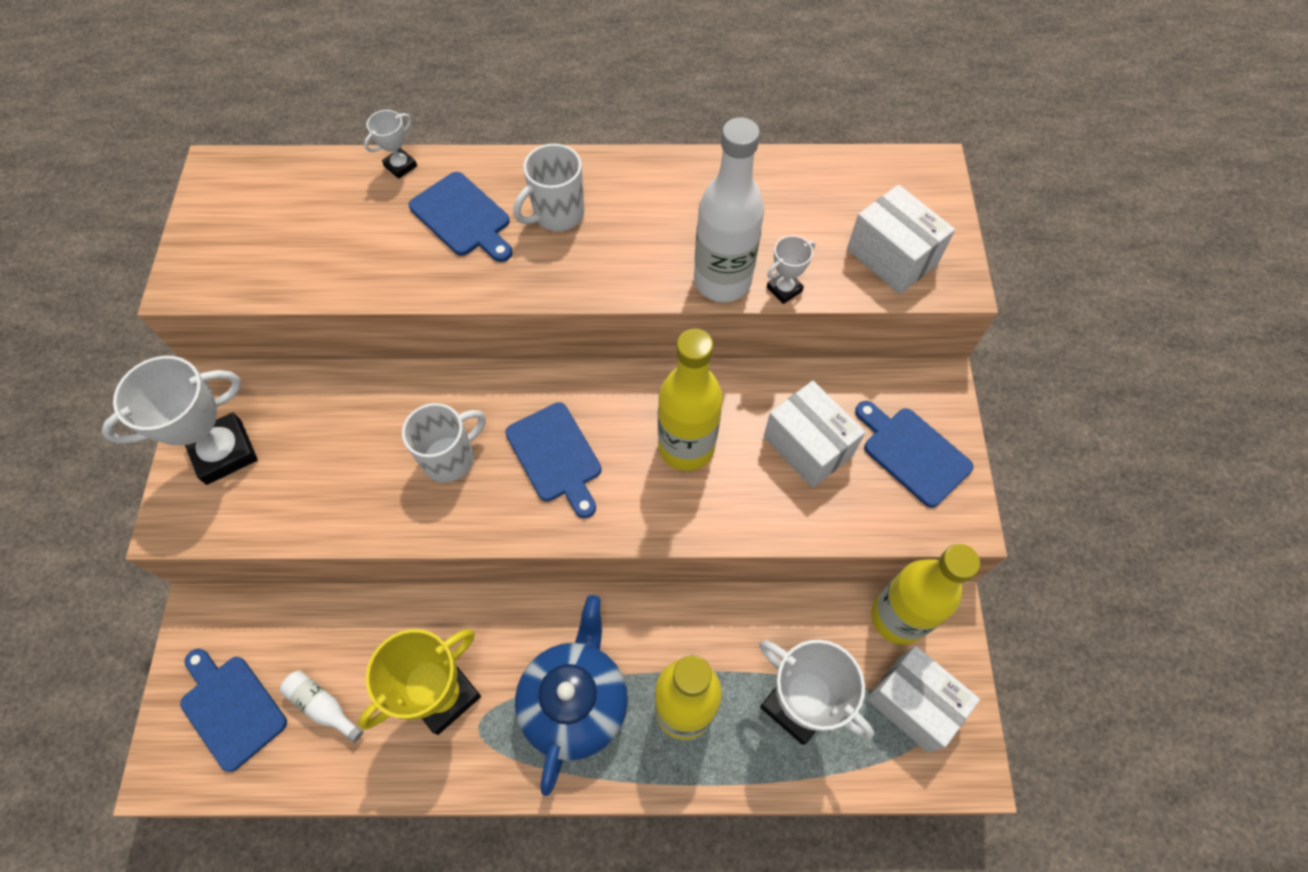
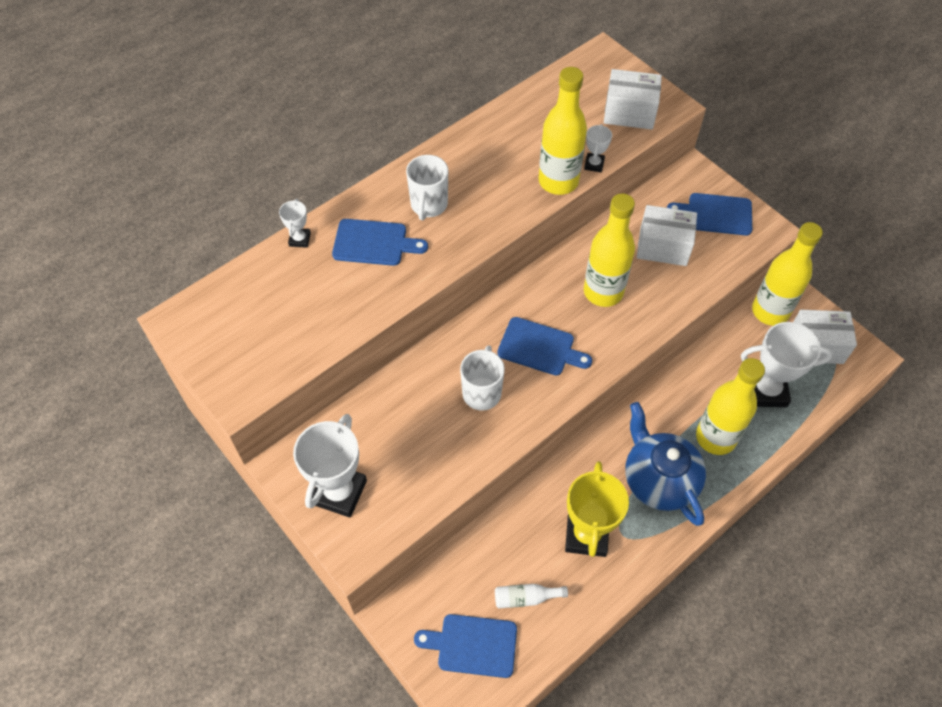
camera: 40 degrees left, 5 degrees down
white bottle [694,117,764,302] -> yellow bottle [538,67,587,195]

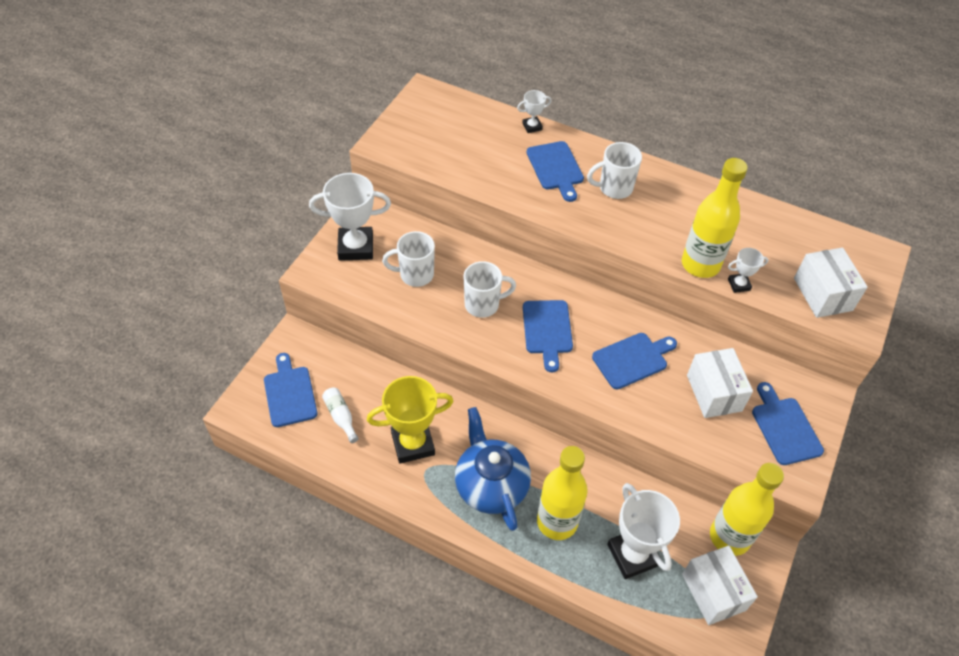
camera: 65 degrees right, 5 degrees down
yellow bottle [584,193,635,307] -> blue cutting board [592,333,677,390]
blue teapot [625,402,706,526] -> blue teapot turned 60 degrees counterclockwise [455,407,531,531]
none -> white mug [382,231,435,287]

